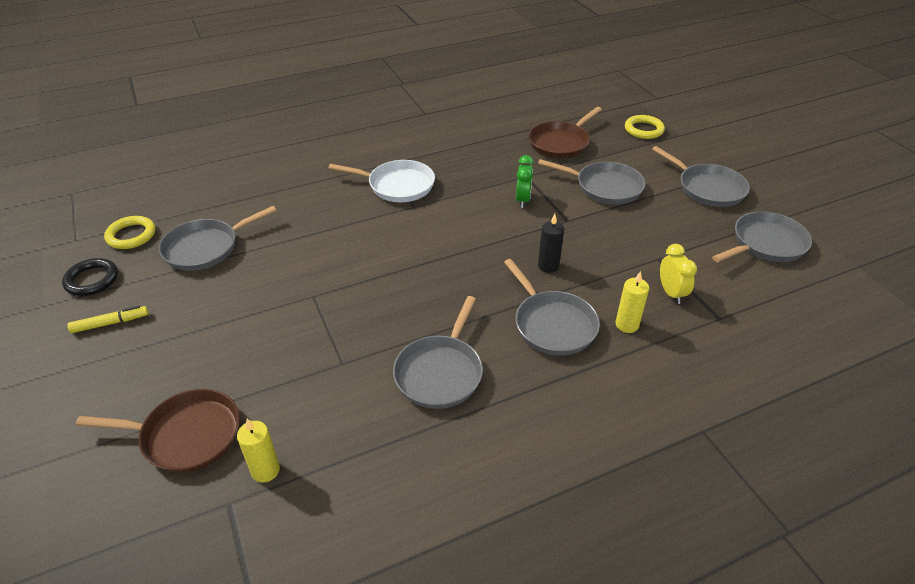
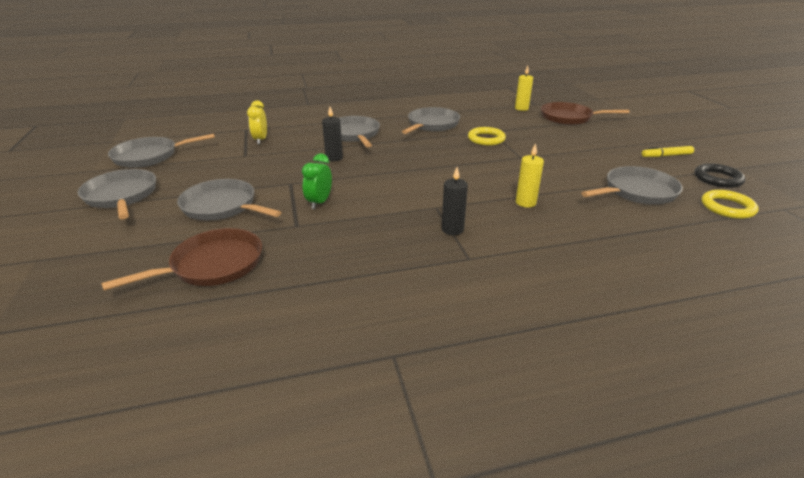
camera: 170 degrees left, 10 degrees down
white pan [328,160,435,202] -> black candle [442,167,468,235]
yellow candle [616,271,649,333] -> yellow candle moved to [516,143,544,208]
yellow ring [625,115,665,139] -> yellow ring moved to [468,127,506,145]

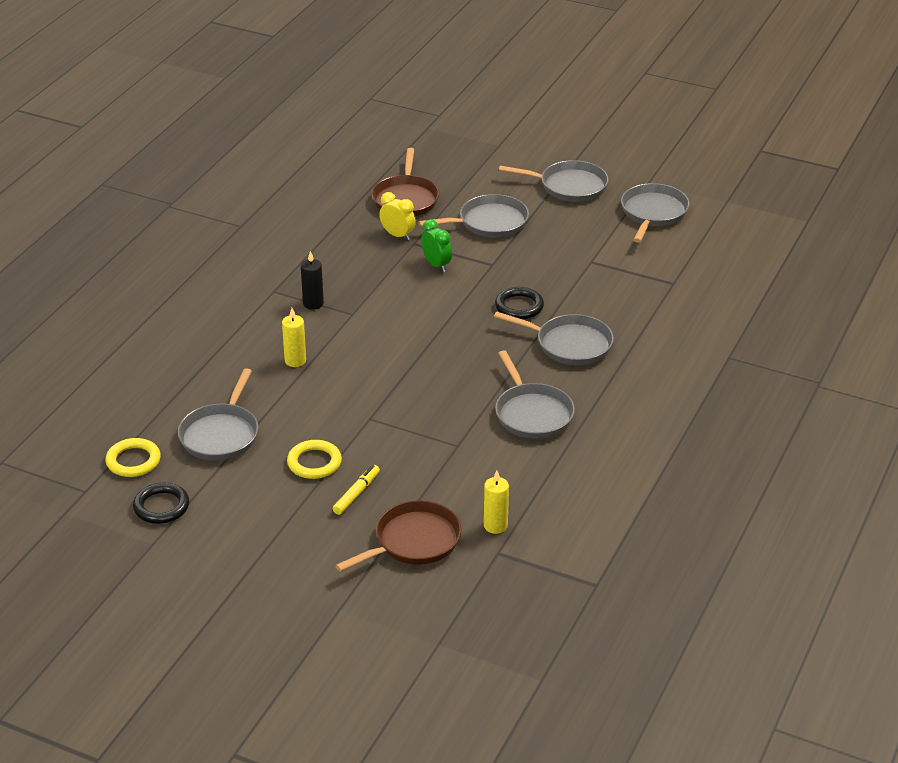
camera: 130 degrees right, 5 degrees up
yellow clock [247,100,267,144] -> yellow clock moved to [379,192,416,240]
black candle [322,107,343,161] -> black ring [495,287,544,319]
yellow ring [468,127,506,145] -> yellow ring moved to [287,440,342,479]
yellow marker [642,146,694,157] -> yellow marker moved to [333,465,380,515]

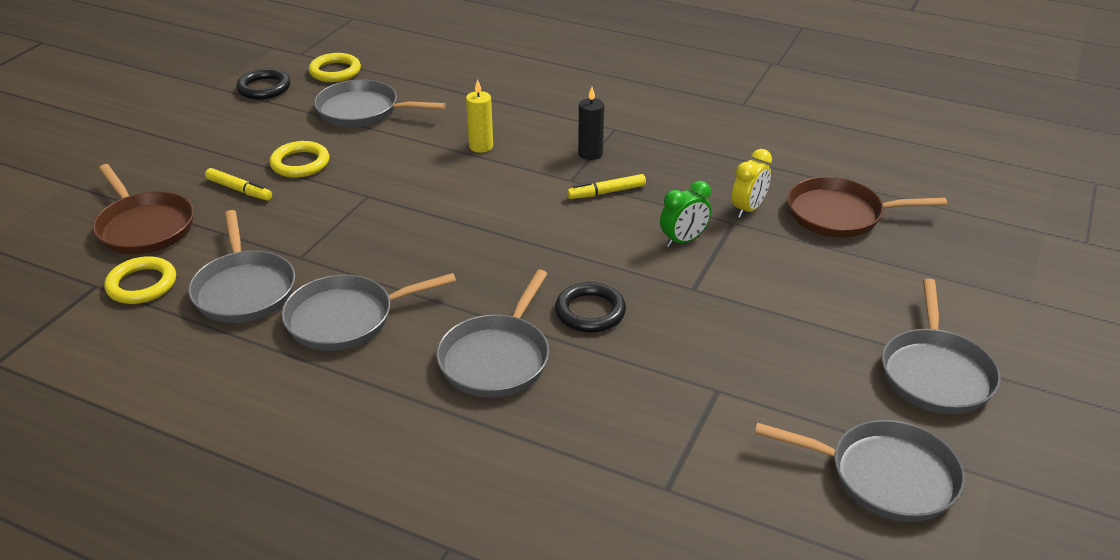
camera: 90 degrees right, 0 degrees up
grey pan [419,194,529,238] -> grey pan moved to [188,210,295,323]
yellow candle [484,471,509,534] -> yellow ring [104,256,176,304]
none -> yellow marker [567,174,646,199]

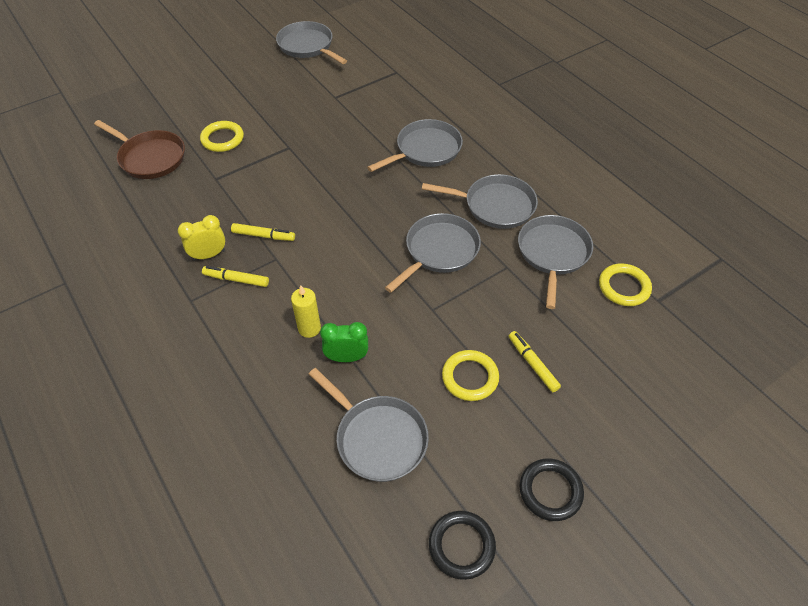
camera: 150 degrees left, 15 degrees up
brown pan [93,164,194,255] -> none
yellow ring [309,53,361,82] -> yellow ring moved to [200,121,244,152]
black ring [555,282,626,332] -> black ring moved to [519,458,584,521]
black candle [578,87,604,160] -> yellow marker [202,266,269,287]
green clock [660,181,711,247] -> green clock moved to [320,322,368,362]
yellow clock [732,149,772,218] -> yellow clock moved to [178,215,226,261]
grey pan [882,279,1001,414] -> grey pan moved to [385,213,481,293]

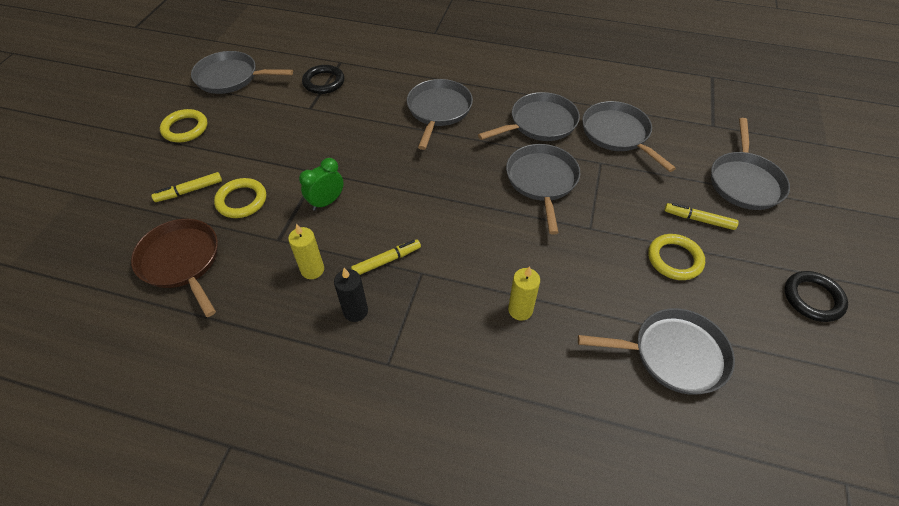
camera: 40 degrees left, 0 degrees up
brown pan [94,120,185,179] -> brown pan turned 120 degrees counterclockwise [131,219,218,317]
yellow clock [178,215,226,261] -> black candle [334,268,368,322]
yellow marker [202,266,269,287] -> yellow marker moved to [151,172,222,202]
green clock [320,322,368,362] -> green clock moved to [299,158,344,211]
black ring [429,511,496,580] -> black ring moved to [302,65,344,94]
yellow ring [599,263,652,306] -> yellow ring moved to [160,109,207,142]
none -> yellow candle [288,224,324,279]
none -> grey pan [711,118,790,210]

